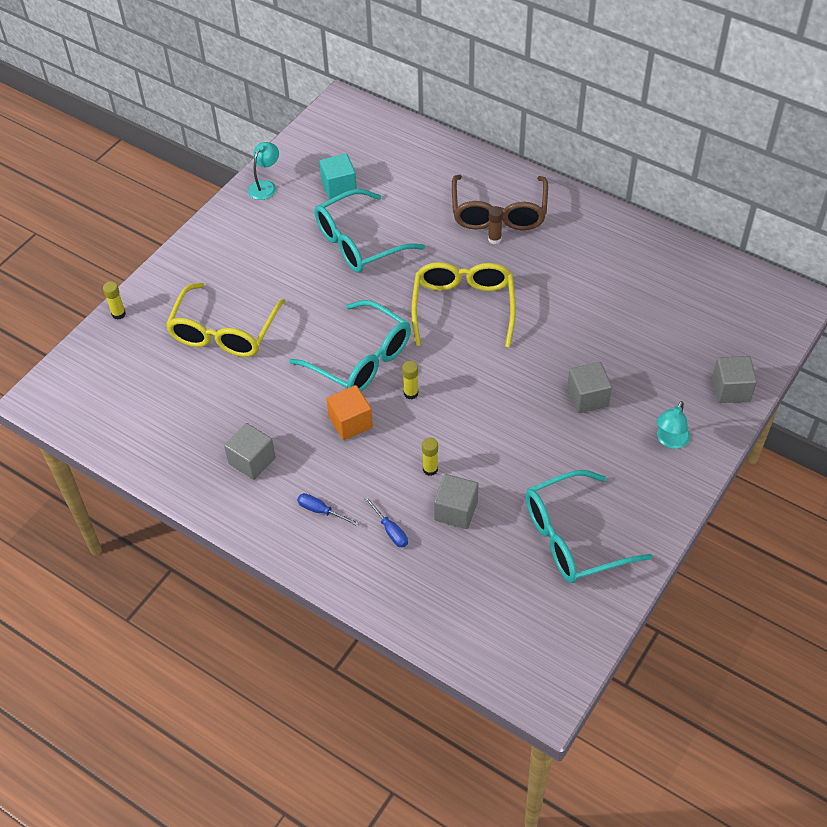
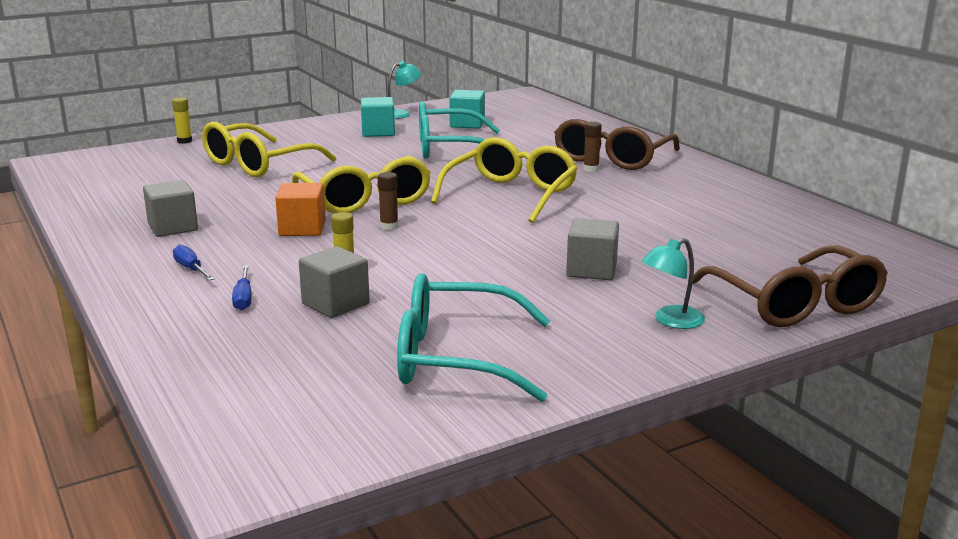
camera: 25 degrees right, 30 degrees down
turquoise glasses [289,300,411,392] -> yellow glasses [292,156,431,213]
yellow glue stick [402,361,418,399] -> brown glue stick [378,172,399,230]
grey cube [712,356,757,403] -> brown glasses [692,245,888,327]
none -> turquoise cube [361,97,395,137]

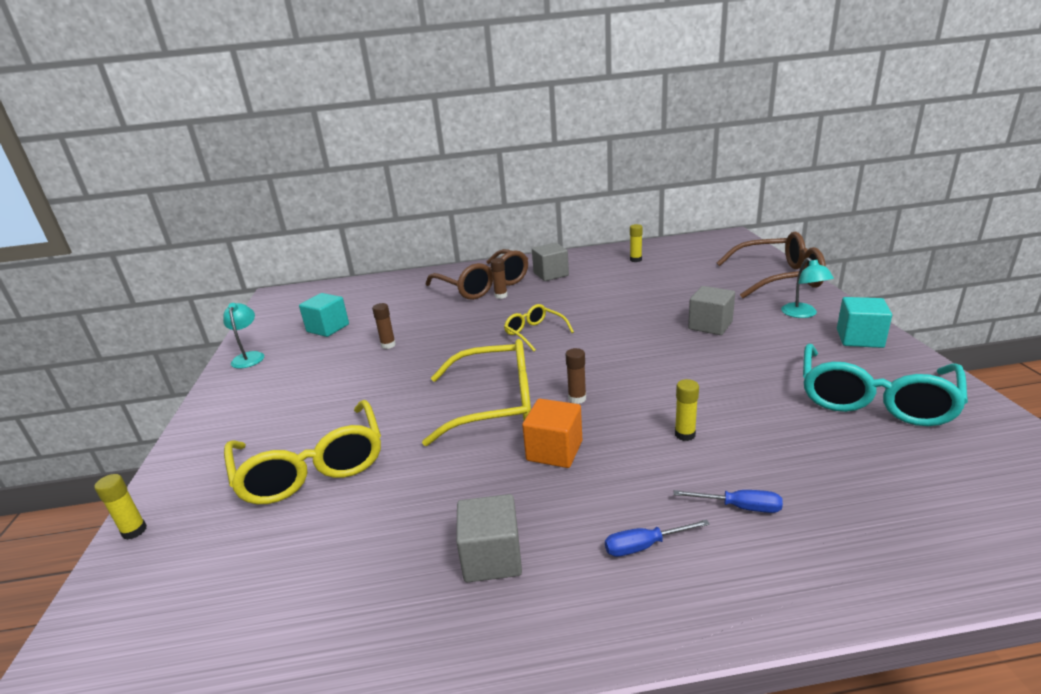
camera: 65 degrees left, 5 degrees up
grey cube [299,246,370,318] -> grey cube moved to [532,243,569,281]
turquoise cube [361,97,395,137] -> turquoise cube moved to [837,297,892,348]
turquoise glasses [419,101,500,159] -> brown glue stick [372,303,396,349]
yellow glasses [431,138,578,223] -> yellow glasses [504,304,574,351], size x0.54
none -> yellow glue stick [630,224,643,262]

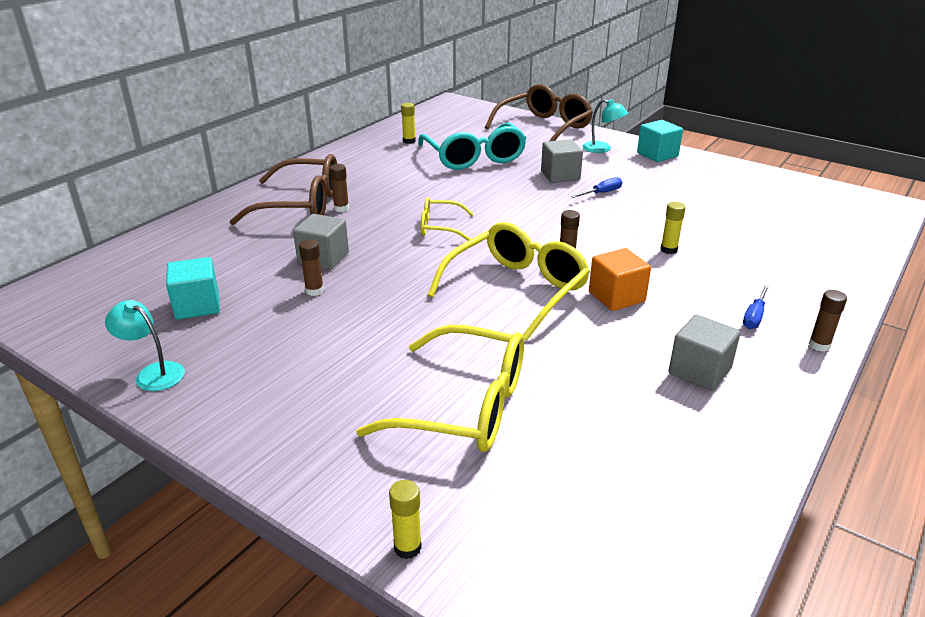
camera: 50 degrees left, 5 degrees up
grey cube [532,243,569,281] -> grey cube moved to [293,214,349,270]
blue screwdriver [673,490,783,513] -> blue screwdriver moved to [571,177,622,198]
turquoise glasses [803,344,968,426] -> turquoise glasses moved to [418,123,526,170]
none -> brown glue stick [809,290,847,352]

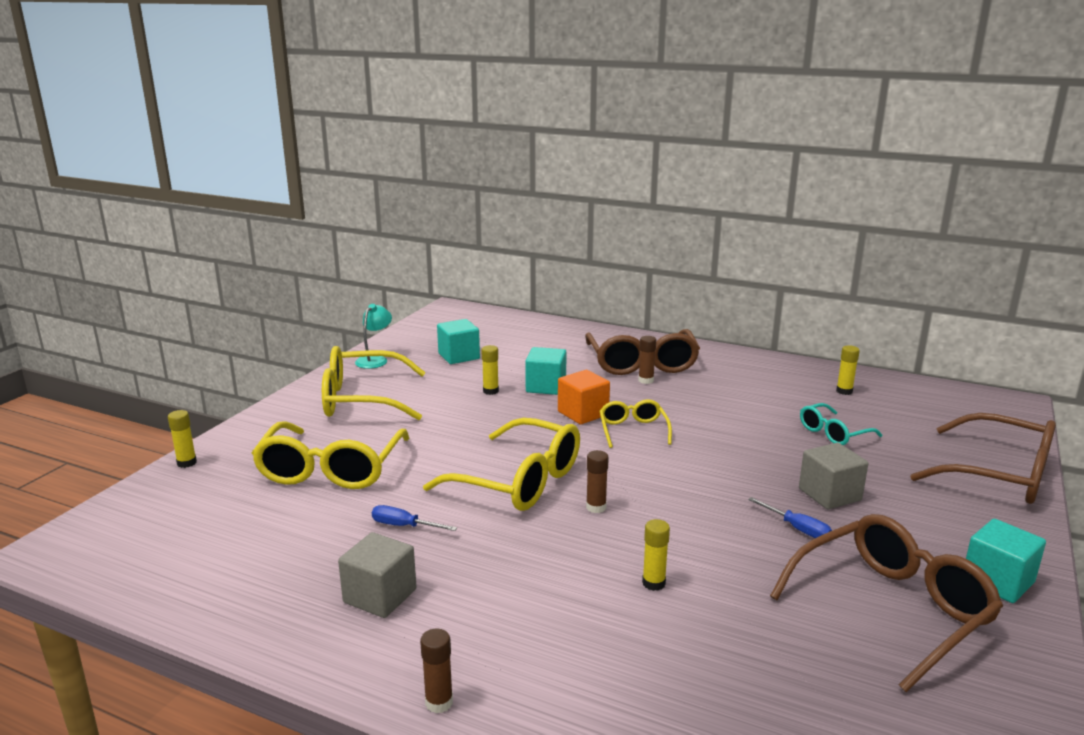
camera: 80 degrees right, 10 degrees down
grey cube [293,214,349,270] -> turquoise cube [525,347,567,395]
brown glue stick [299,239,324,296] -> yellow glue stick [482,345,499,395]
turquoise glasses [418,123,526,170] -> turquoise glasses [800,403,882,445], size x0.54
turquoise lamp [583,99,628,153] -> none
orange cube [589,248,651,311] -> orange cube moved to [558,370,610,424]
blue screwdriver [743,284,770,329] -> blue screwdriver moved to [372,505,457,531]
none -> yellow glasses [322,346,426,420]
none -> brown glasses [770,514,1003,692]

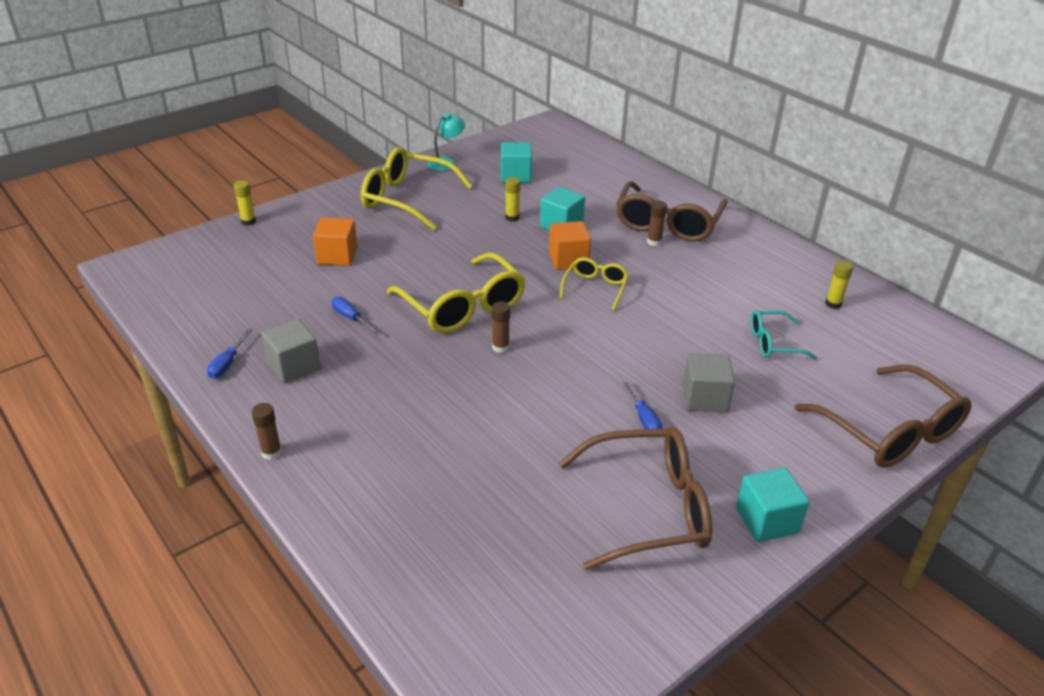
camera: 25 degrees right, 15 degrees up
yellow glasses [252,421,409,489] -> orange cube [313,218,357,266]
yellow glue stick [642,519,670,591] -> none
none -> blue screwdriver [207,328,253,379]

